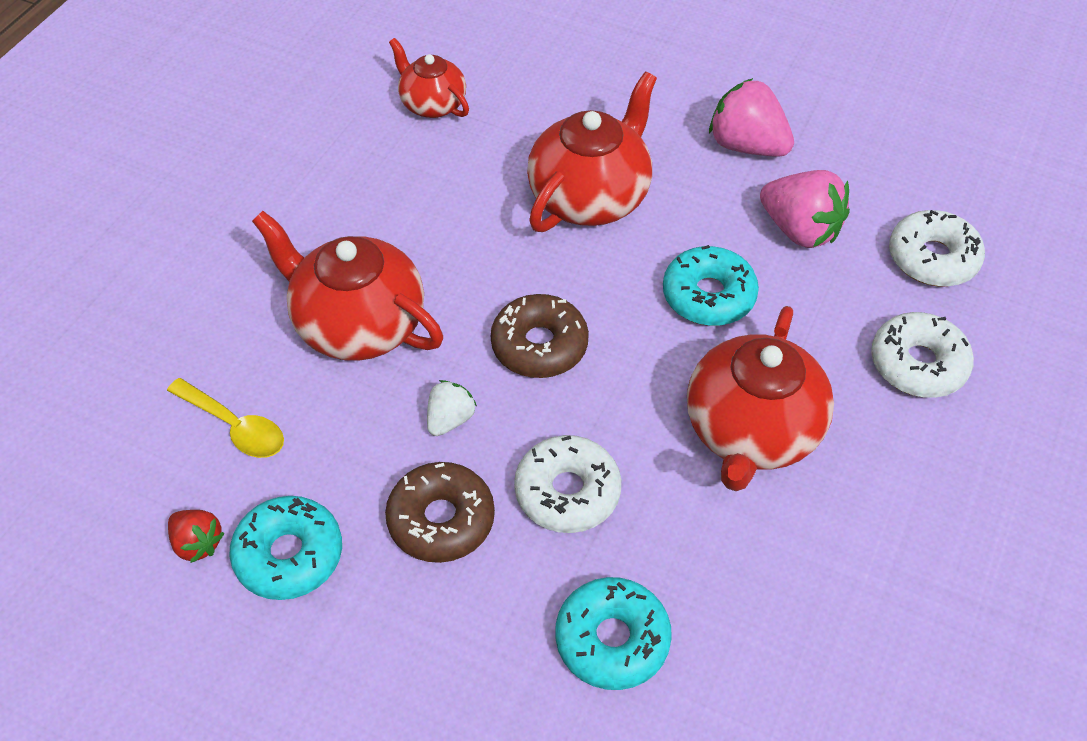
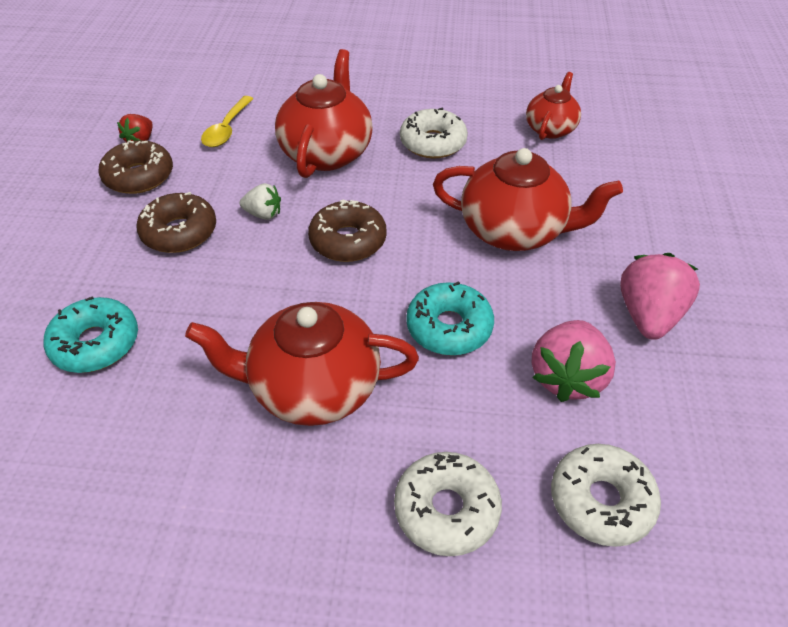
camera: 70 degrees right, 5 degrees down
turquoise donut [229,496,342,600] -> brown donut [99,140,173,194]
white donut [514,435,621,533] -> white donut moved to [400,108,468,158]

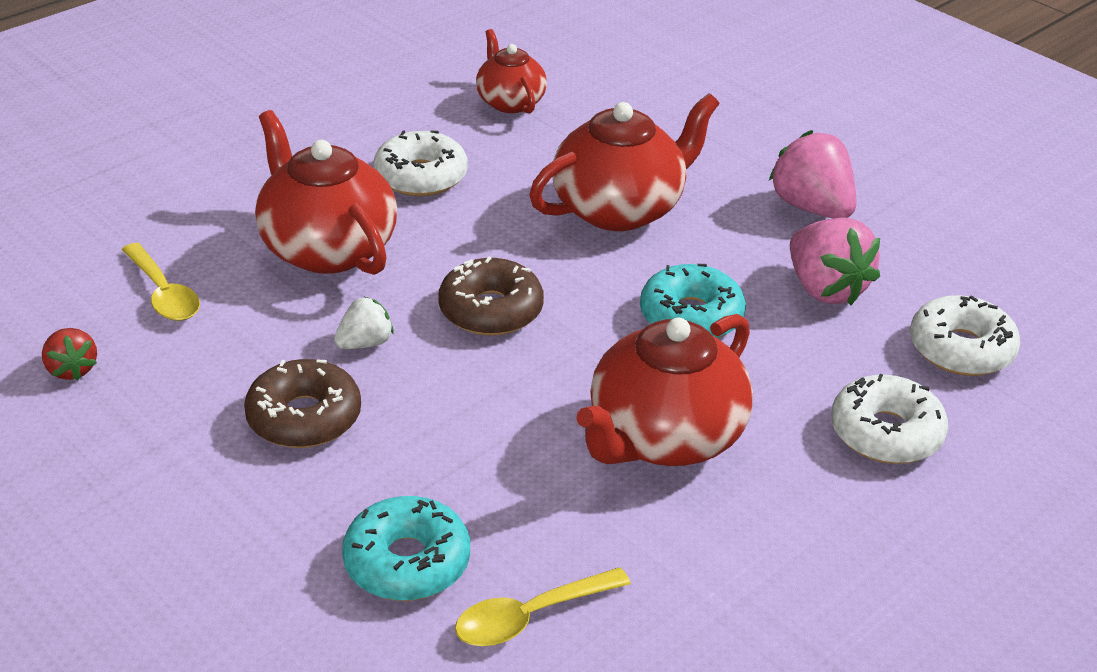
camera: 50 degrees left, 10 degrees down
brown donut [99,140,173,194] -> none
none -> yellow spoon [455,567,631,646]

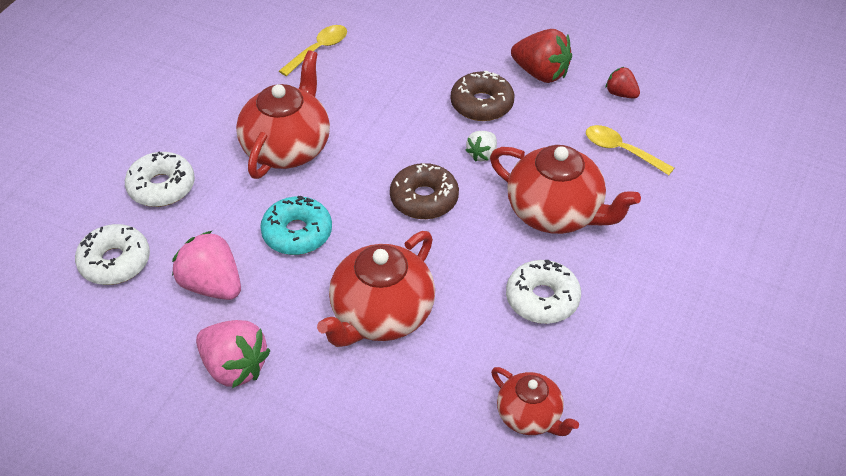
camera: 160 degrees right, 10 degrees up
turquoise donut [342,496,470,601] -> none
none -> red strawberry [511,29,572,83]

